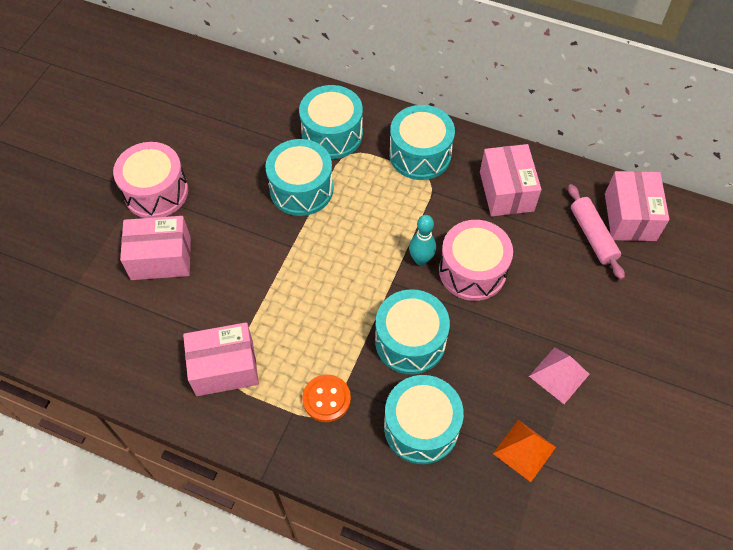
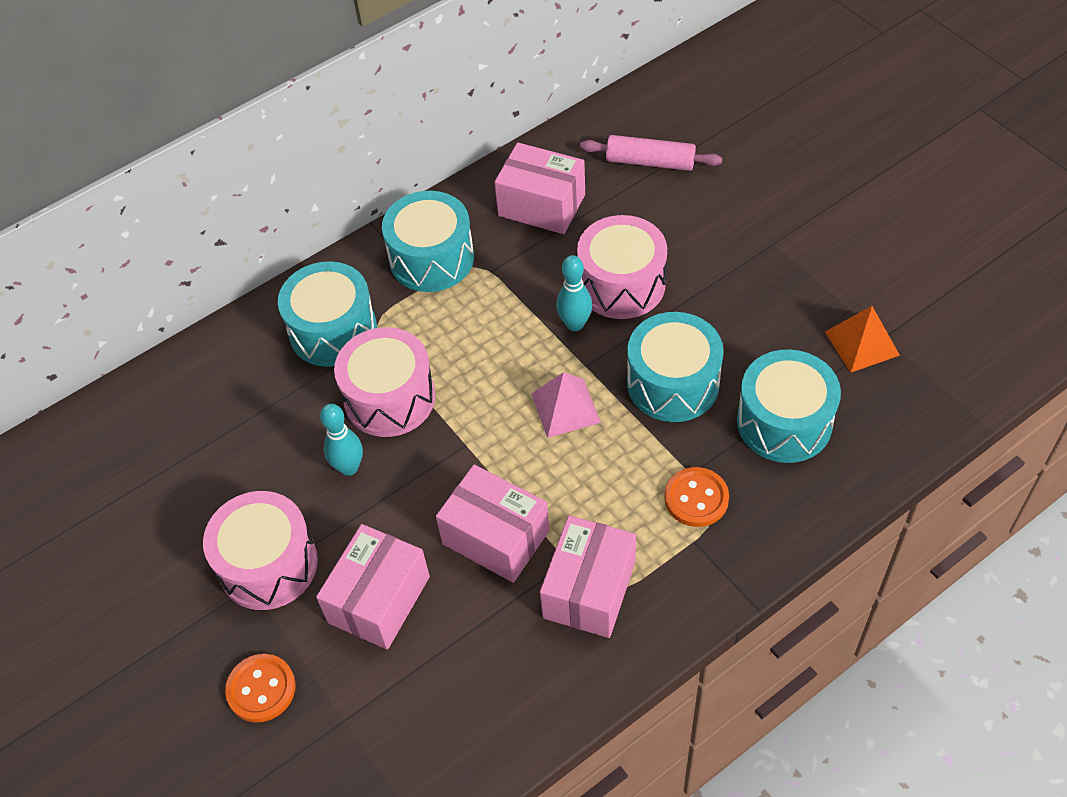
camera: 55 degrees left, 5 degrees down
turquoise drum [265,139,333,216] -> pink drum [334,327,435,437]
pink pyramid [529,347,589,404] -> pink pyramid moved to [531,372,601,438]
pink box [605,171,669,241] -> pink box moved to [436,464,549,583]
none -> orange button [225,654,296,723]
none -> turquoise bowling pin [320,404,363,476]

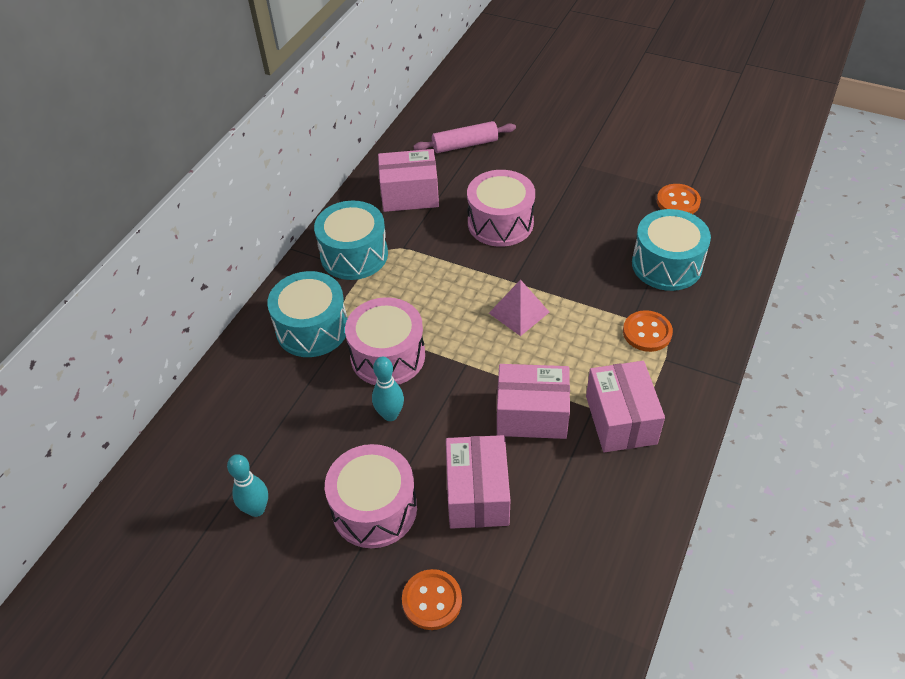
camera: 30 degrees left, 5 degrees down
turquoise bowling pin [556,255,592,331] -> turquoise bowling pin moved to [227,454,268,517]
turquoise drum [627,312,724,422] -> none
orange pyramid [825,306,900,373] -> orange button [657,184,701,214]

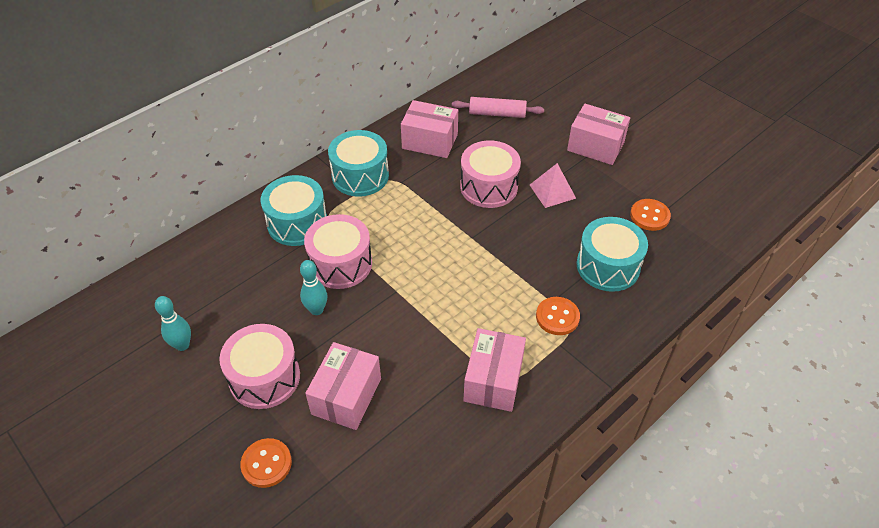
camera: 20 degrees right, 0 degrees up
pink pyramid [489,279,549,336] -> pink pyramid moved to [530,163,576,208]
pink box [497,364,570,439] -> pink box moved to [567,104,630,165]

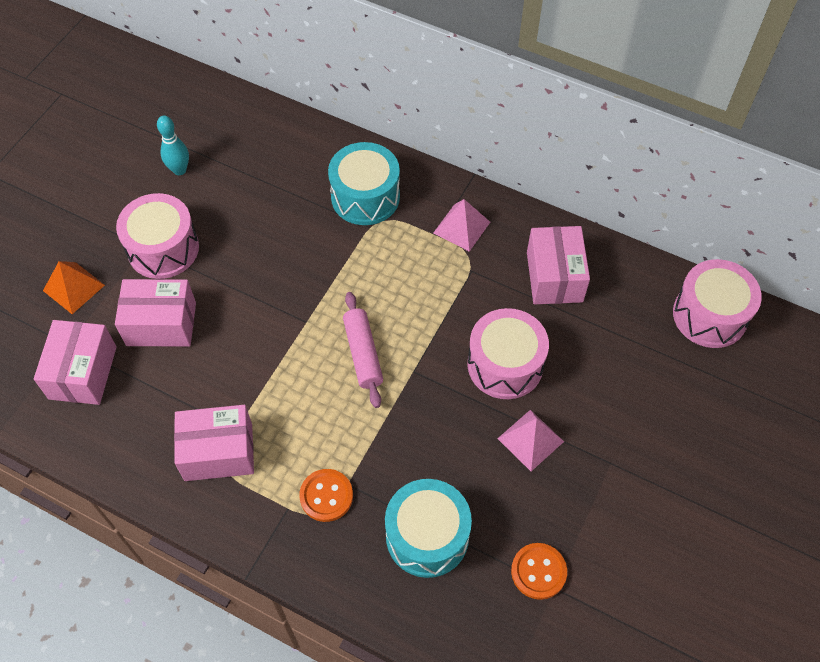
camera: 70 degrees right, 10 degrees up
orange button [240,438,292,488] -> orange pyramid [43,261,105,314]
turquoise bowling pin [300,260,327,315] -> none
pink drum [304,214,372,289] -> pink drum moved to [673,259,762,348]
turquoise drum [328,130,389,197] -> pink pyramid [433,199,490,252]
pink rolling pin [452,97,544,118] -> pink rolling pin moved to [343,292,383,408]
pink box [567,104,630,165] -> pink box moved to [34,320,117,405]

